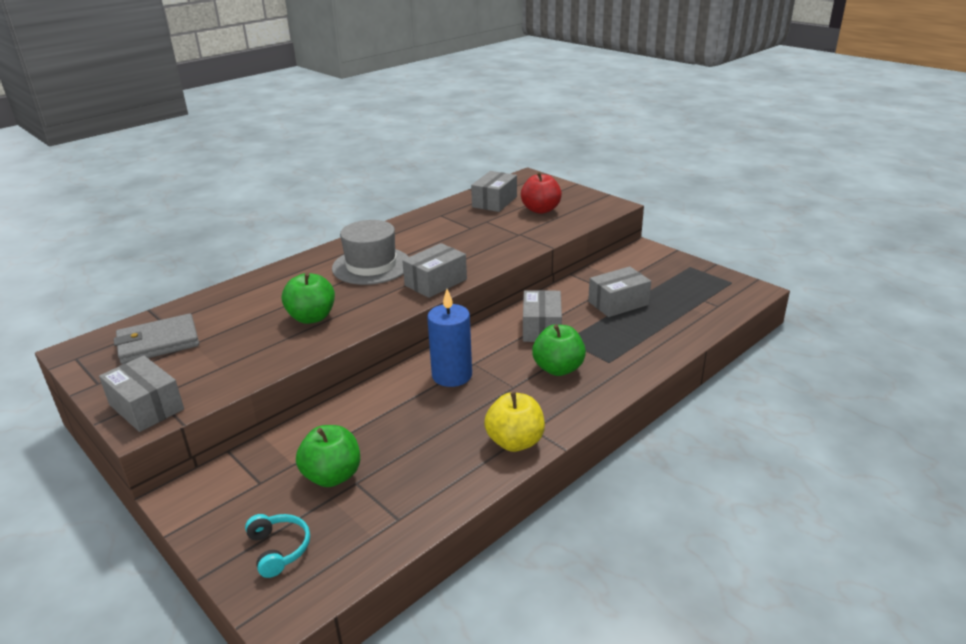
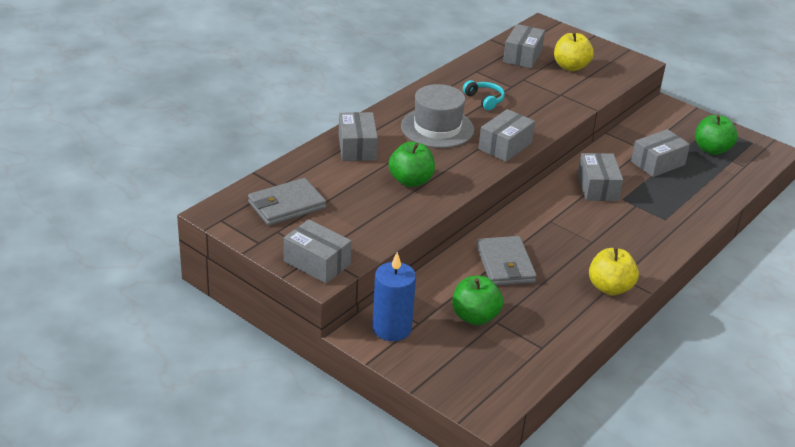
camera: 10 degrees left, 5 degrees up
turquoise headphones [245,514,310,578] -> turquoise headphones moved to [463,80,505,110]
blue candle [427,289,472,387] -> blue candle moved to [372,252,416,341]
red apple [521,172,562,214] -> yellow apple [554,32,594,71]
green apple [532,325,586,376] -> green apple moved to [695,115,738,155]
none -> grey box [339,112,378,161]
none -> grey wallet [476,236,537,286]

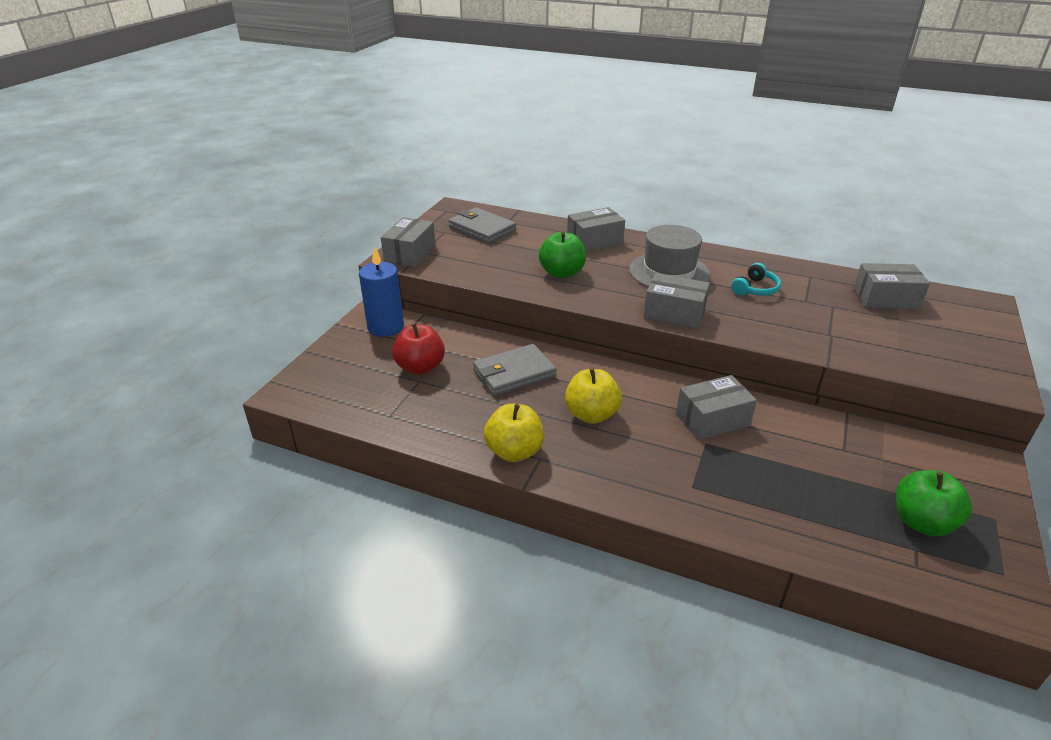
camera: 75 degrees right, 0 degrees up
green apple [452,276,503,325] -> red apple [392,323,445,375]
yellow apple [554,32,594,71] -> yellow apple moved to [565,368,622,424]
grey box [631,129,690,177] -> none

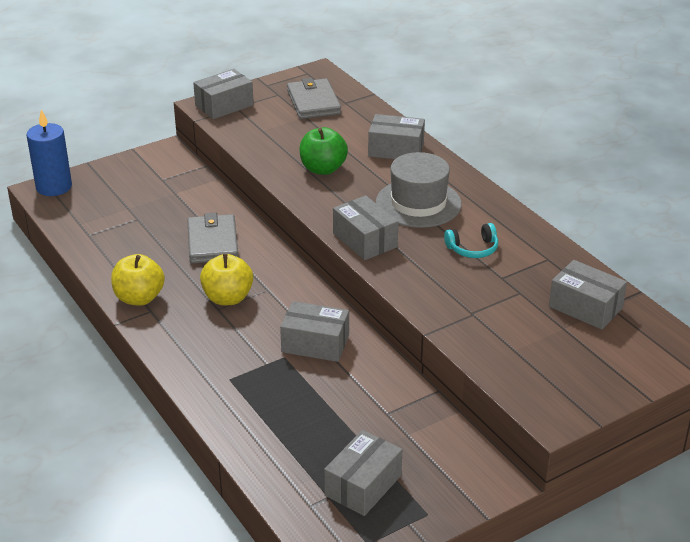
camera: 35 degrees right, 0 degrees up
blue candle [359,246,404,337] -> blue candle moved to [27,110,72,196]
red apple [392,323,445,375] -> none
grey wallet [473,344,557,396] -> grey wallet turned 75 degrees clockwise [187,212,239,263]
green apple [896,470,972,536] -> grey box [324,430,402,516]

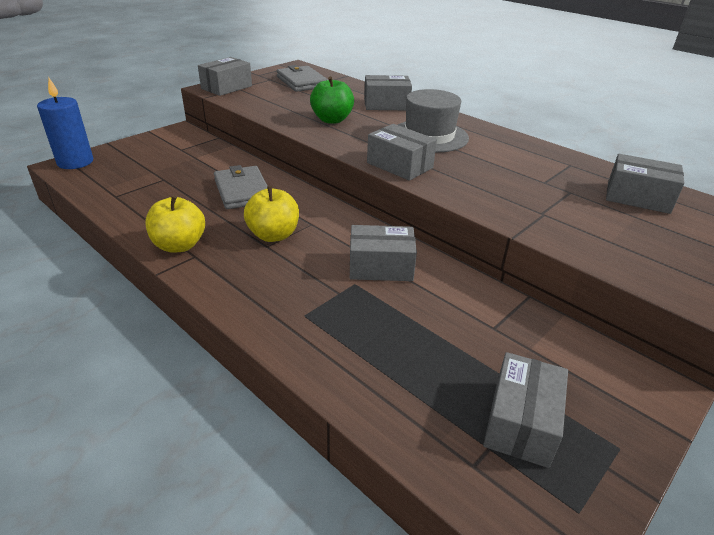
camera: 15 degrees left, 0 degrees up
turquoise headphones [444,223,498,258] -> none

